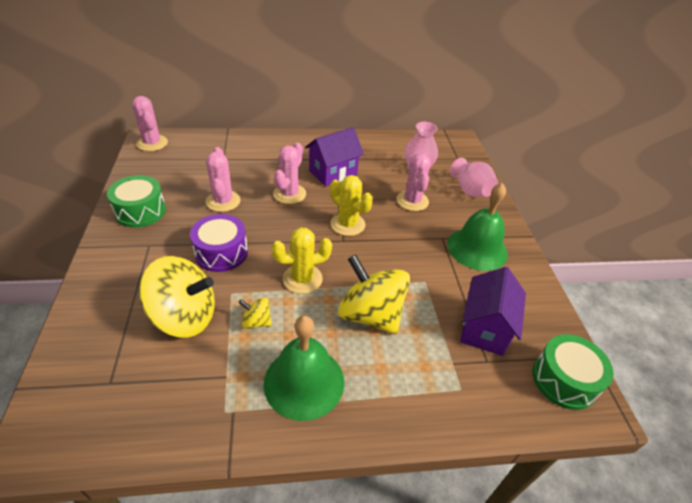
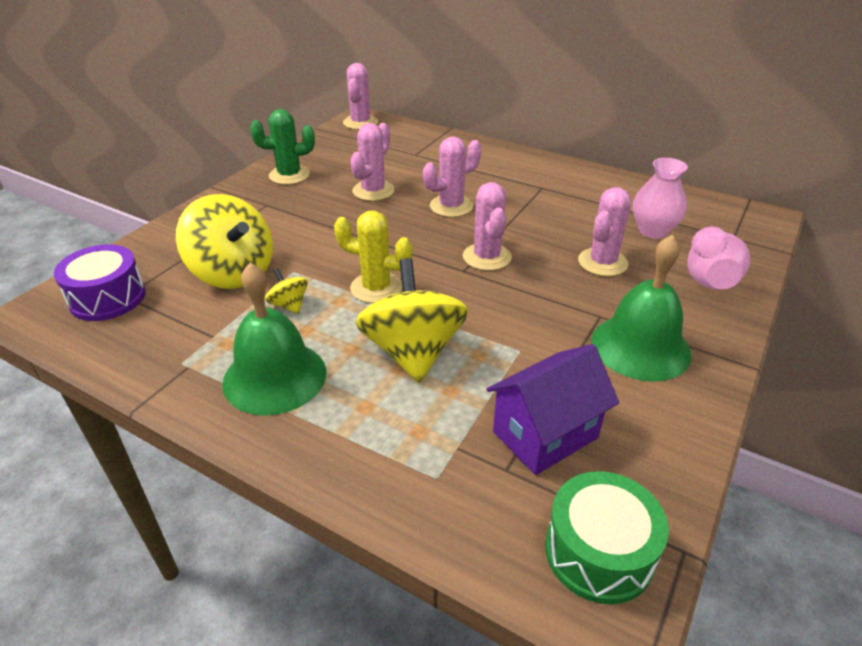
camera: 40 degrees right, 5 degrees down
green drum [107,175,166,228] -> green cactus [250,109,315,185]
purple drum [190,214,248,272] -> purple drum moved to [54,244,146,321]
purple house [305,127,364,186] -> none
yellow cactus [330,175,373,236] -> pink cactus [463,182,512,271]

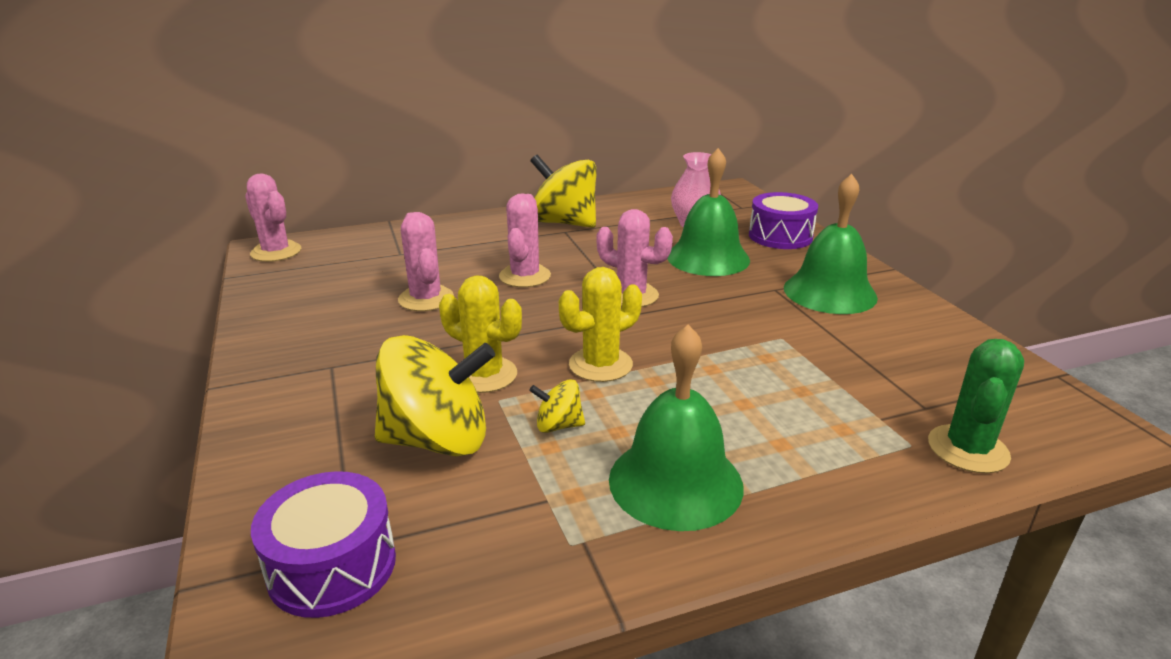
camera: 50 degrees left, 10 degrees down
green cactus [250,109,315,185] -> green cactus moved to [928,339,1024,473]
yellow spinning top [355,258,468,383] -> yellow spinning top moved to [530,155,597,228]
purple house [486,344,619,475] -> none
green drum [545,471,669,604] -> none
pink cactus [578,187,631,276] -> green bell [667,148,750,276]
pink vase [687,226,750,290] -> purple drum [749,192,818,249]
none -> yellow cactus [439,275,522,393]

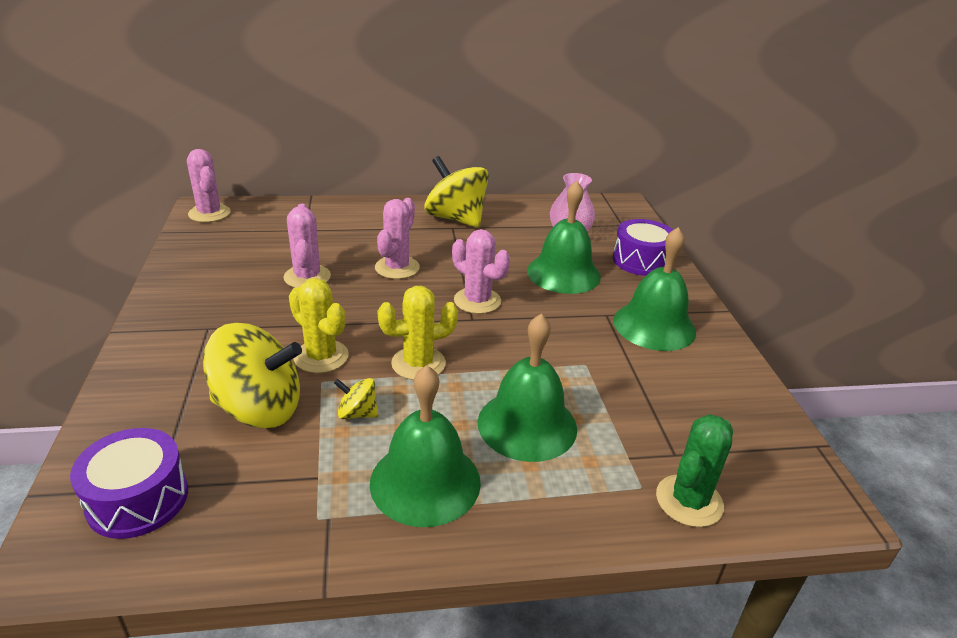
camera: 10 degrees right, 5 degrees up
none -> green bell [477,314,577,462]

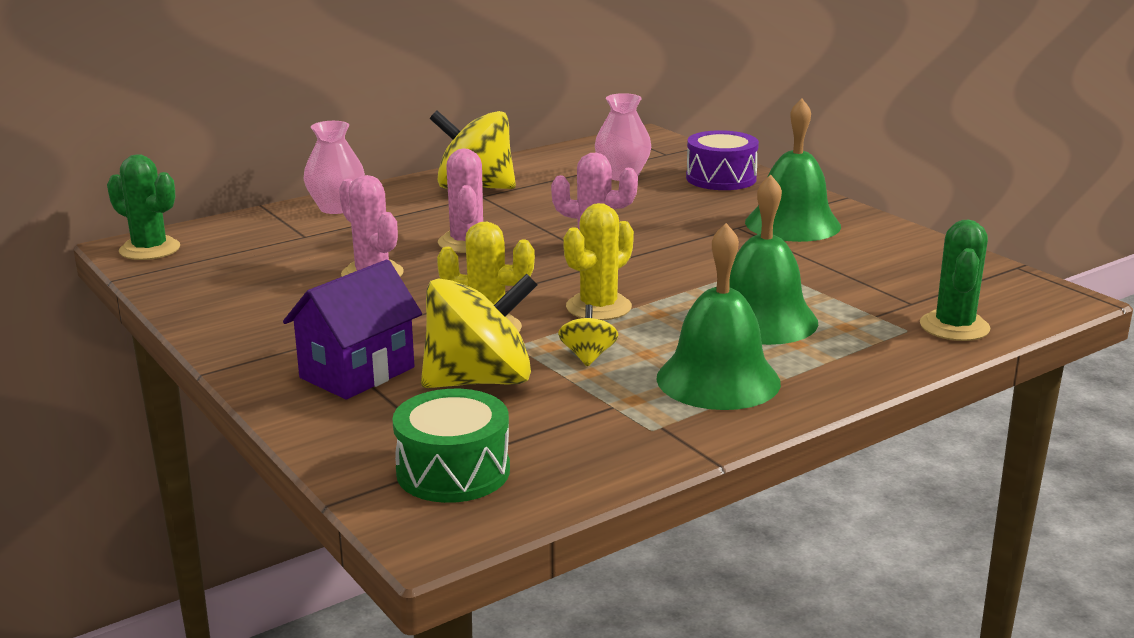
camera: 25 degrees left, 10 degrees down
purple drum [70,428,188,539] -> green drum [392,389,510,503]
pink cactus [187,149,231,222] -> green cactus [107,154,180,260]
yellow spinning top [334,378,378,419] -> yellow spinning top turned 105 degrees clockwise [558,304,618,366]
green bell [527,181,601,294] -> none
none -> purple house [283,260,422,400]
none -> pink vase [303,121,365,214]

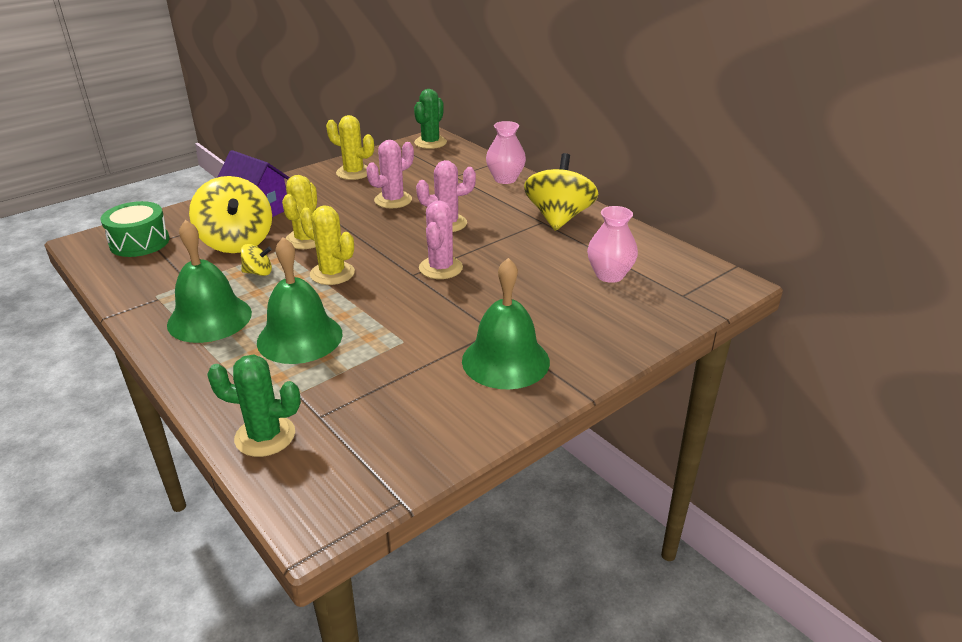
camera: 85 degrees right, 10 degrees up
purple drum [686,130,759,190] -> none
none -> yellow cactus [326,115,374,180]

